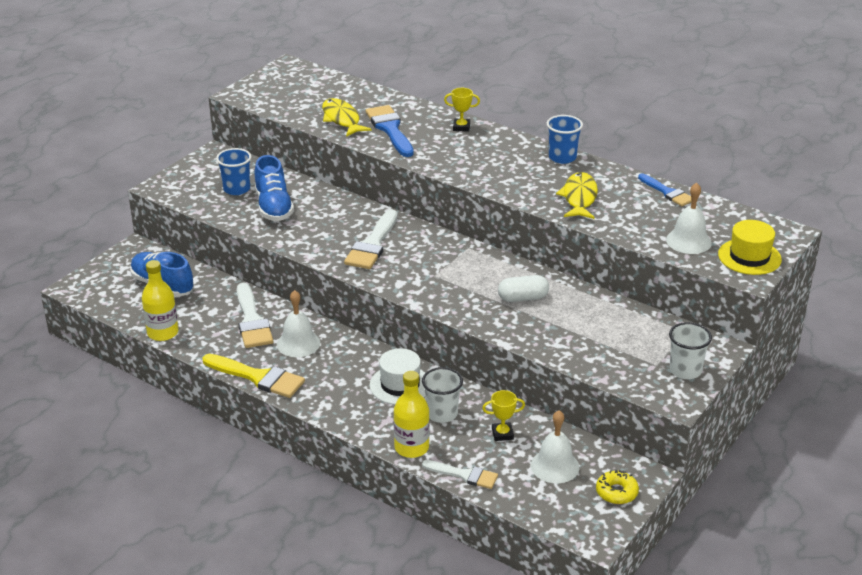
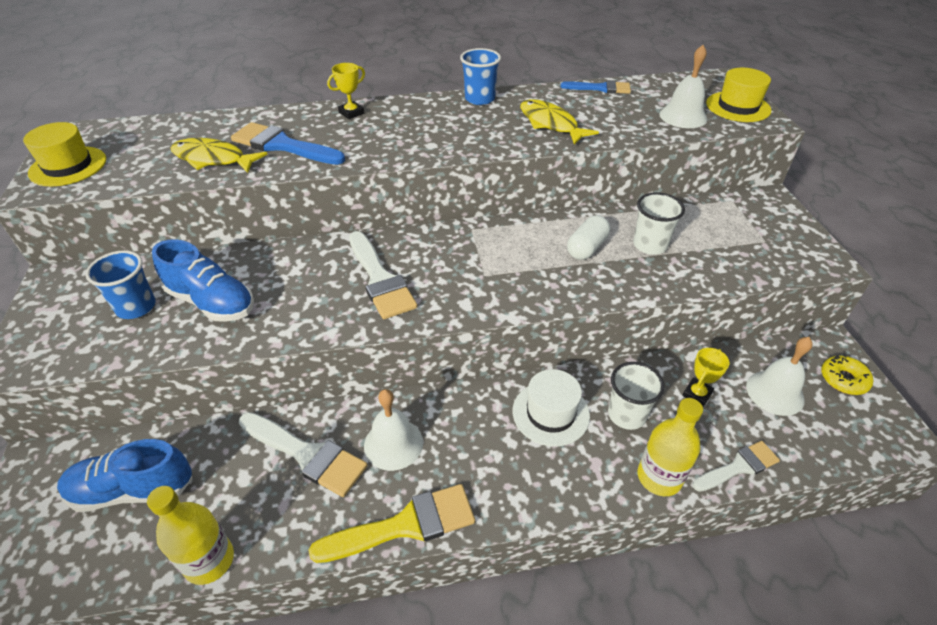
camera: 45 degrees left, 10 degrees up
white cup [669,322,712,379] -> white cup moved to [633,192,685,255]
none -> yellow hat [23,122,106,186]

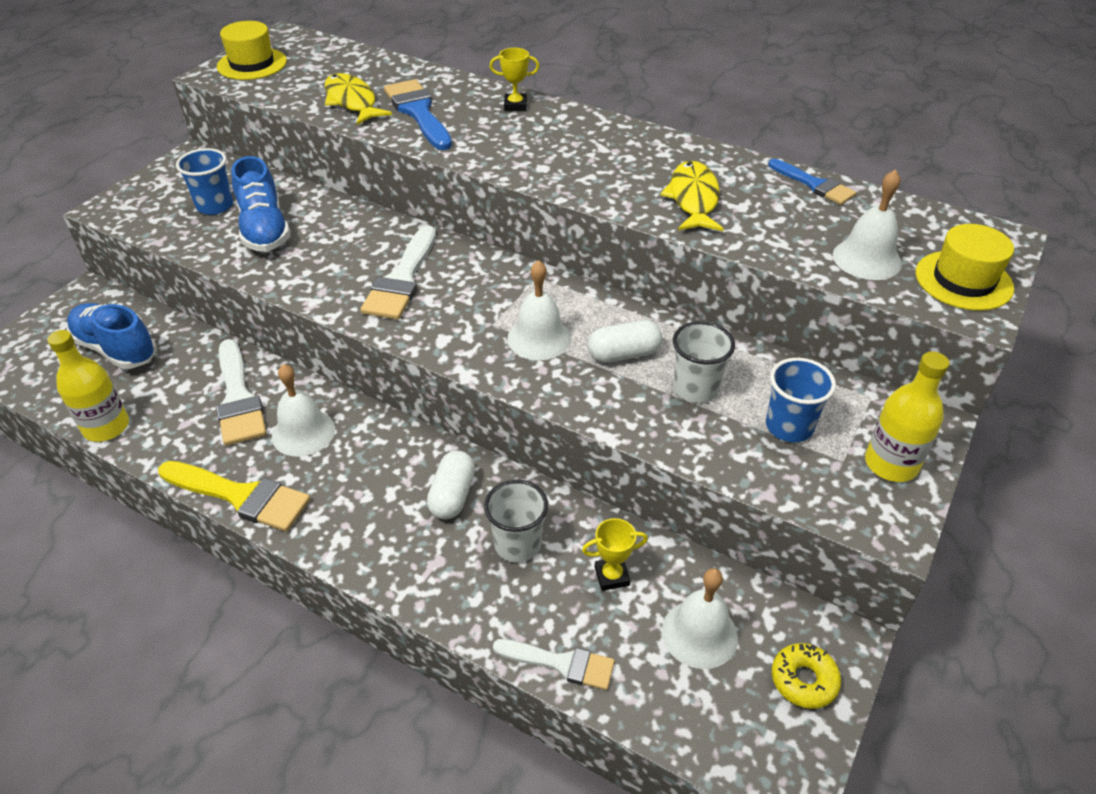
camera: 40 degrees right, 0 degrees up
blue cup [460,48,501,105] -> blue cup moved to [766,358,836,442]
white hat [513,369,590,447] -> white capsule [427,451,475,519]
yellow bottle [638,398,703,496] -> yellow bottle moved to [865,351,949,482]
none -> white bell [507,260,571,361]

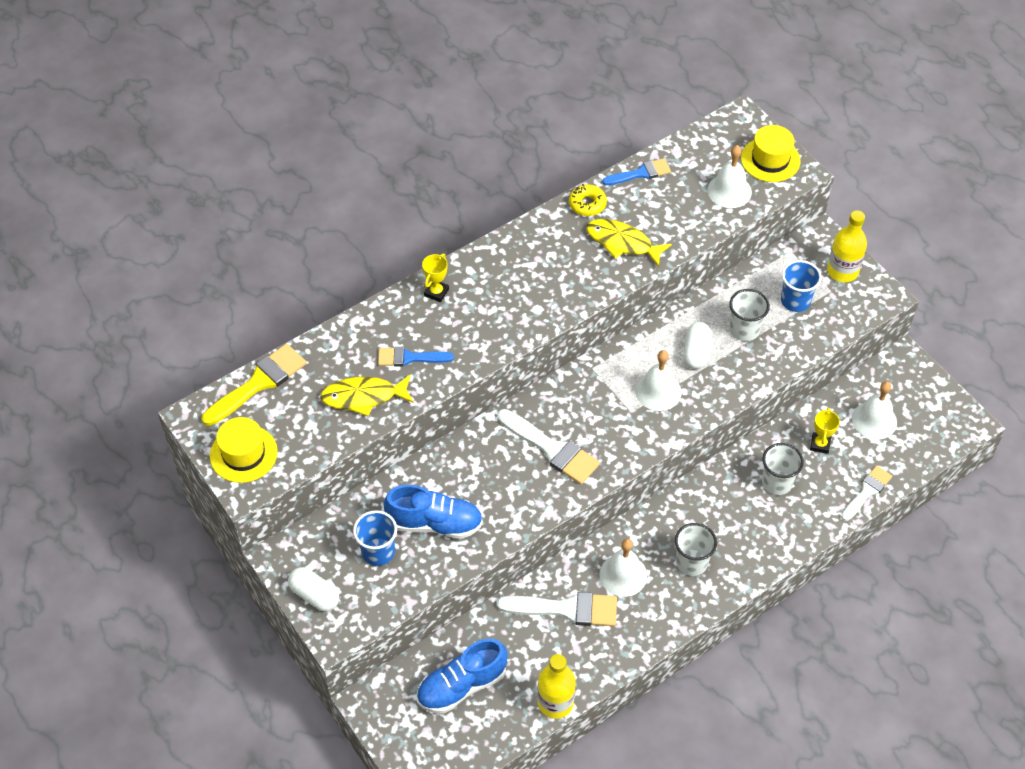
camera: 65 degrees left, 10 degrees up
yellow brush [158,461,311,532] -> yellow brush moved to [202,344,307,426]
blue brush [384,79,452,150] -> blue brush [378,347,454,366], size x0.64
white capsule [427,451,475,519] -> white capsule moved to [288,567,339,611]
yellow donut [772,643,841,709] -> yellow donut moved to [569,184,607,216]
none -> white cup [675,523,717,576]

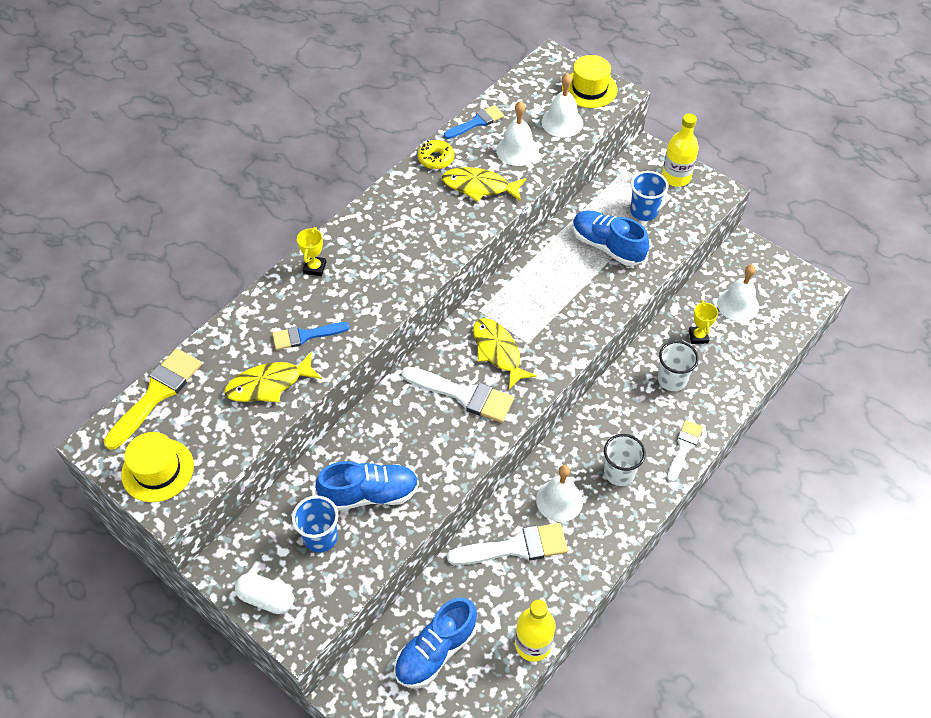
camera: 15 degrees left, 0 degrees up
white bell [635,350,681,411] -> white bell moved to [496,101,539,166]
white capsule [684,322,712,369] -> none
white cup [729,289,770,341] -> blue shoe [573,210,649,266]
white brush [841,466,892,521] -> white brush moved to [667,420,703,482]
none -> yellow fish [473,318,537,389]

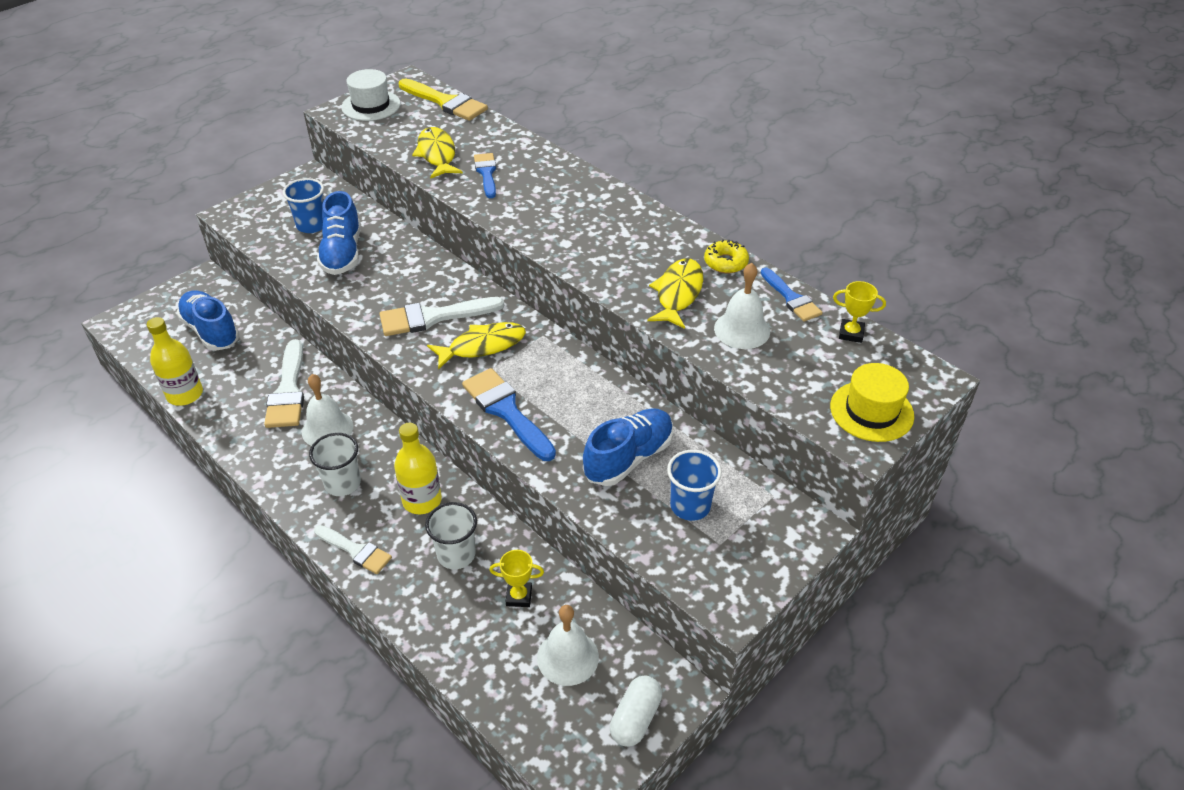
camera: 95 degrees right, 10 degrees down
yellow hat [121,432,194,502] -> white hat [341,69,400,121]
white capsule [235,573,294,614] -> white capsule moved to [610,675,662,747]
yellow trophy [297,227,326,276] -> yellow trophy moved to [833,281,886,343]
white brush [402,367,514,423] -> white brush turned 45 degrees clockwise [380,297,504,336]
white bell [541,73,583,138] -> none
yellow bottle [662,113,699,187] -> yellow bottle moved to [394,423,442,514]
none -> blue brush [462,368,556,461]

